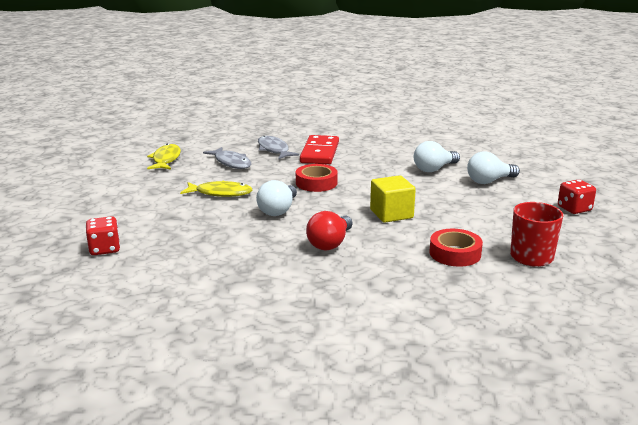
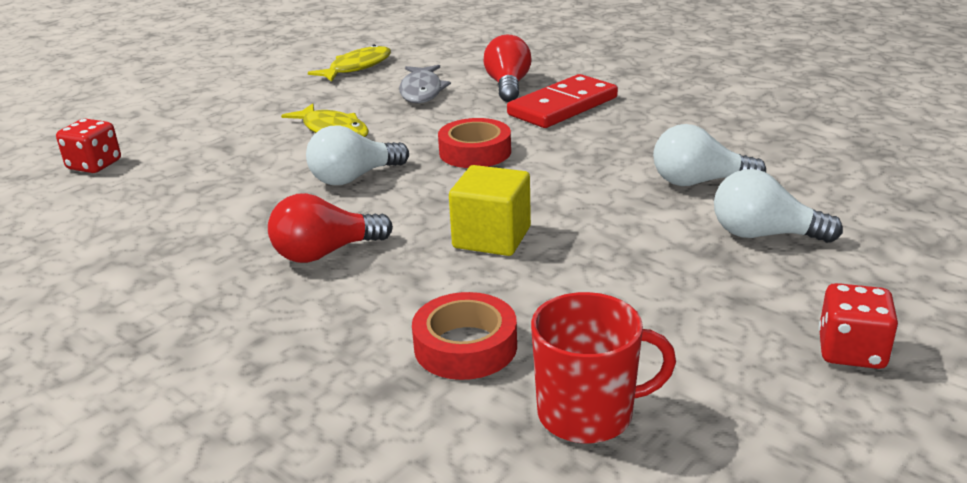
camera: 40 degrees right, 5 degrees up
grey fish [258,136,299,159] -> red light bulb [484,35,532,102]

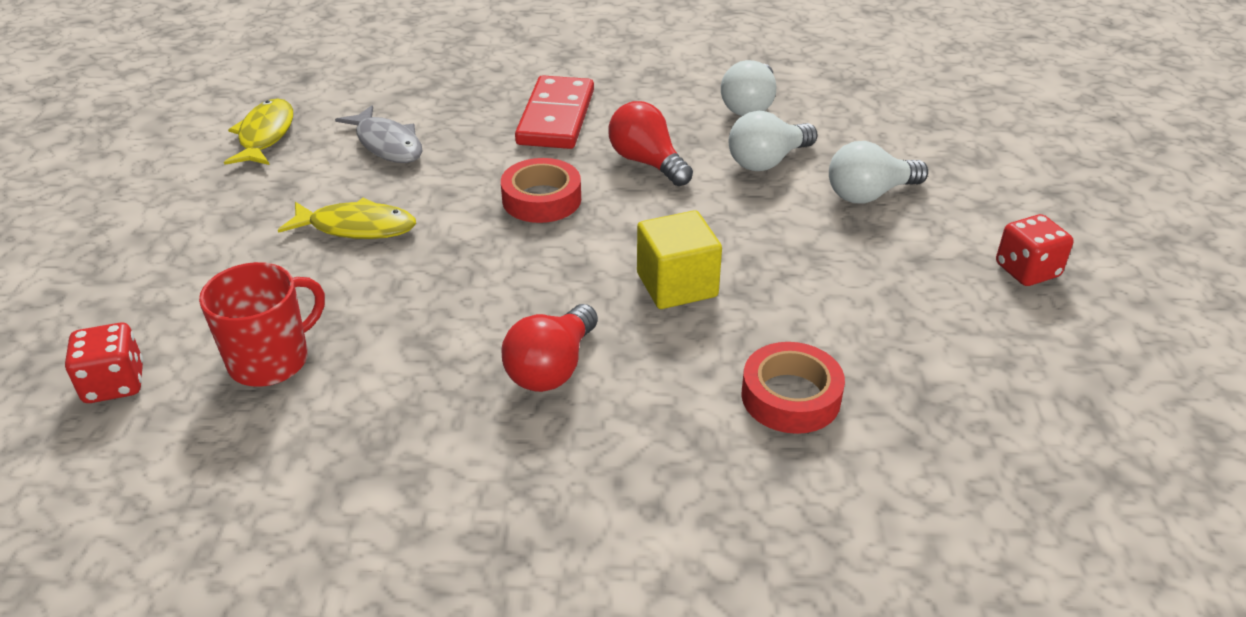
camera: 40 degrees left, 10 degrees up
white light bulb [306,125,409,185] -> white light bulb moved to [721,60,776,116]
red light bulb [484,35,532,102] -> red light bulb moved to [608,101,693,186]
red mug [531,292,676,443] -> red mug moved to [199,262,325,387]

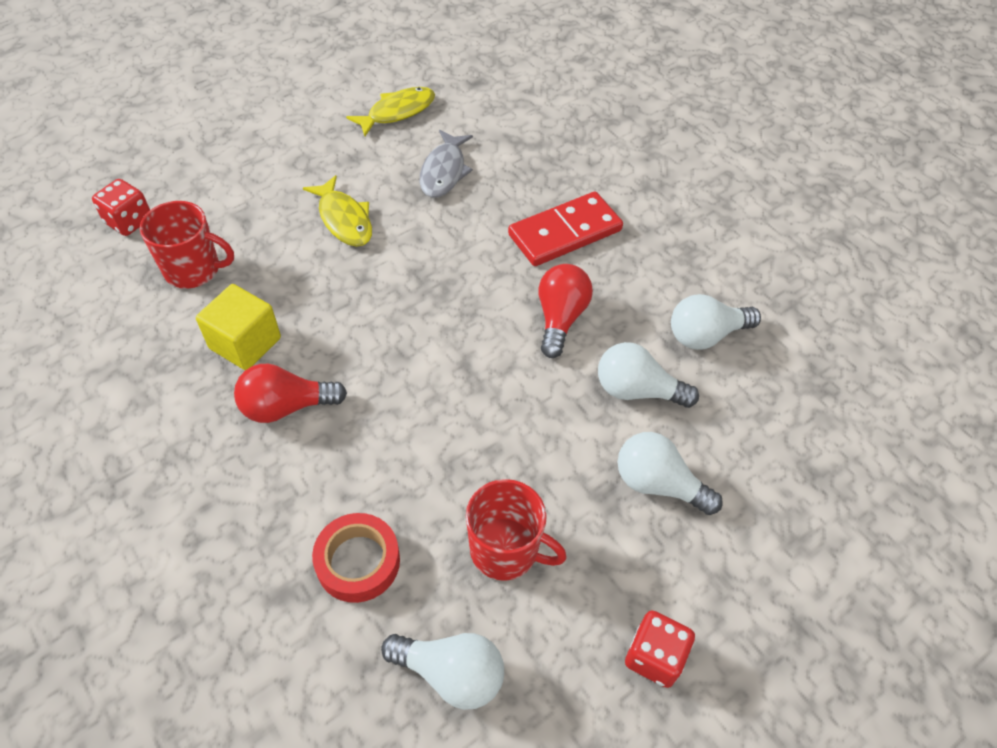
camera: 50 degrees right, 15 degrees up
red tape [501,158,581,223] -> none
yellow cube [637,210,722,309] -> yellow cube moved to [196,284,281,370]
none -> white light bulb [381,633,504,710]
none -> red mug [466,479,567,581]

